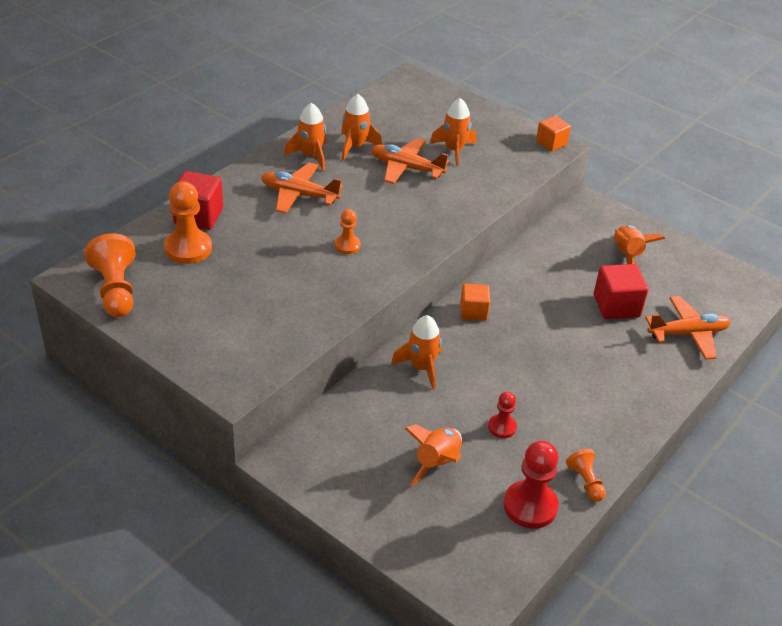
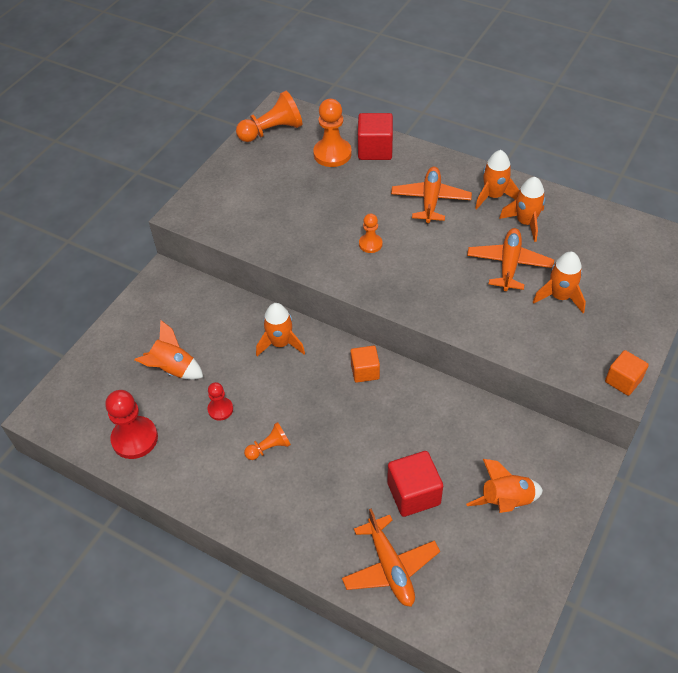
camera: 85 degrees right, 10 degrees up
orange pawn [566,449,606,502] -> orange pawn moved to [244,422,291,460]

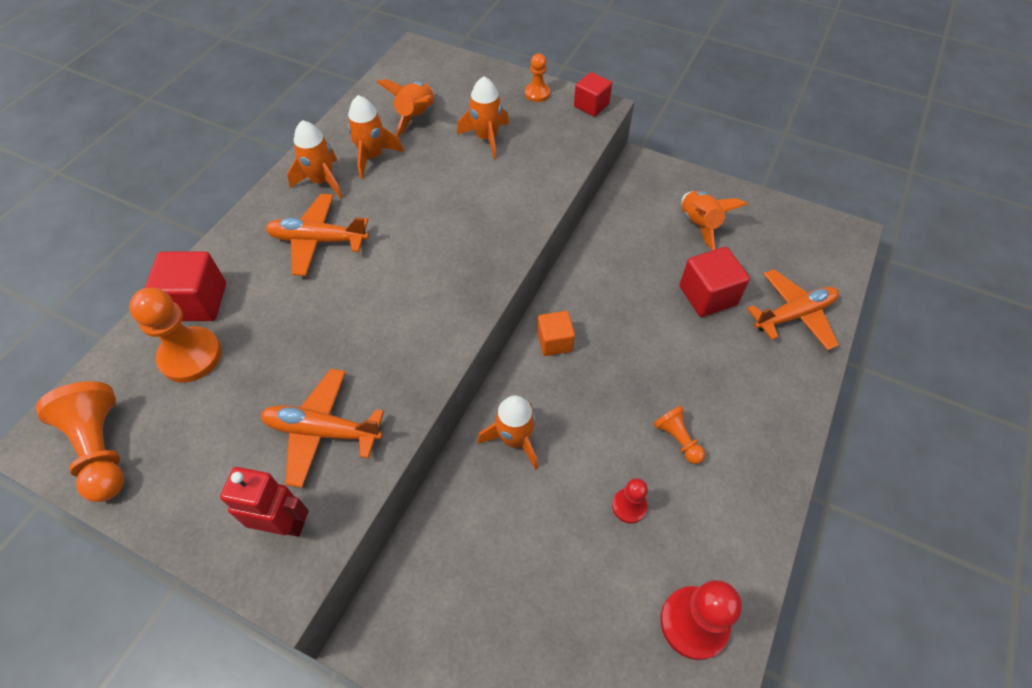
camera: 95 degrees left, 5 degrees up
orange rocket [135,320,203,380] -> orange rocket moved to [377,79,434,137]
orange pawn [359,214,383,253] -> orange pawn moved to [525,54,550,102]
orange plane [467,228,554,291] -> orange plane moved to [260,369,384,488]
orange cube [605,350,649,396] -> red cube [574,72,612,116]
none -> red robot [220,467,309,537]

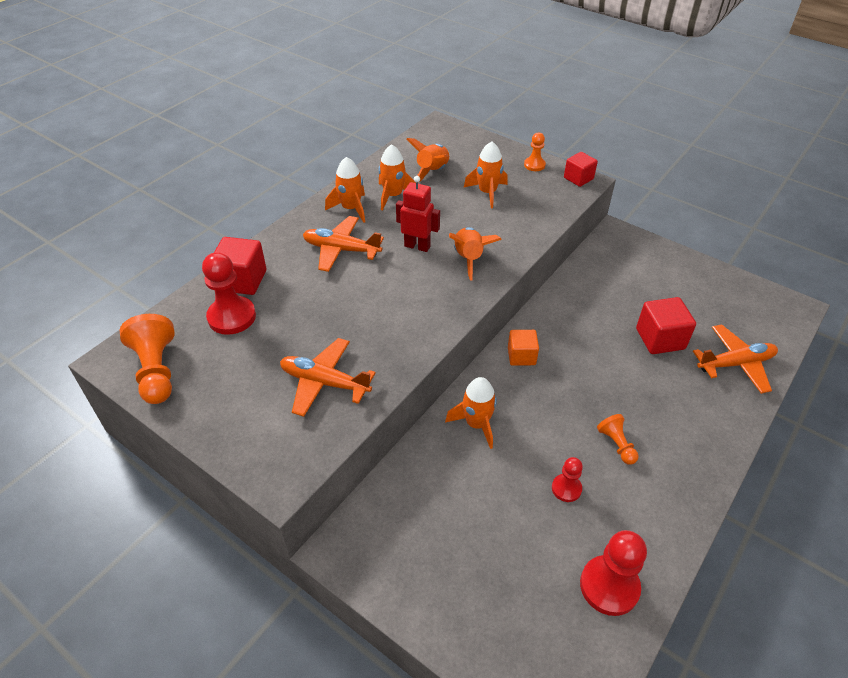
camera: 10 degrees right, 10 degrees down
orange pawn [129,288,222,383] -> red pawn [202,252,256,335]
red robot [220,467,309,537] -> red robot moved to [396,176,440,252]
orange rocket [681,191,747,250] -> orange rocket moved to [449,227,502,281]

